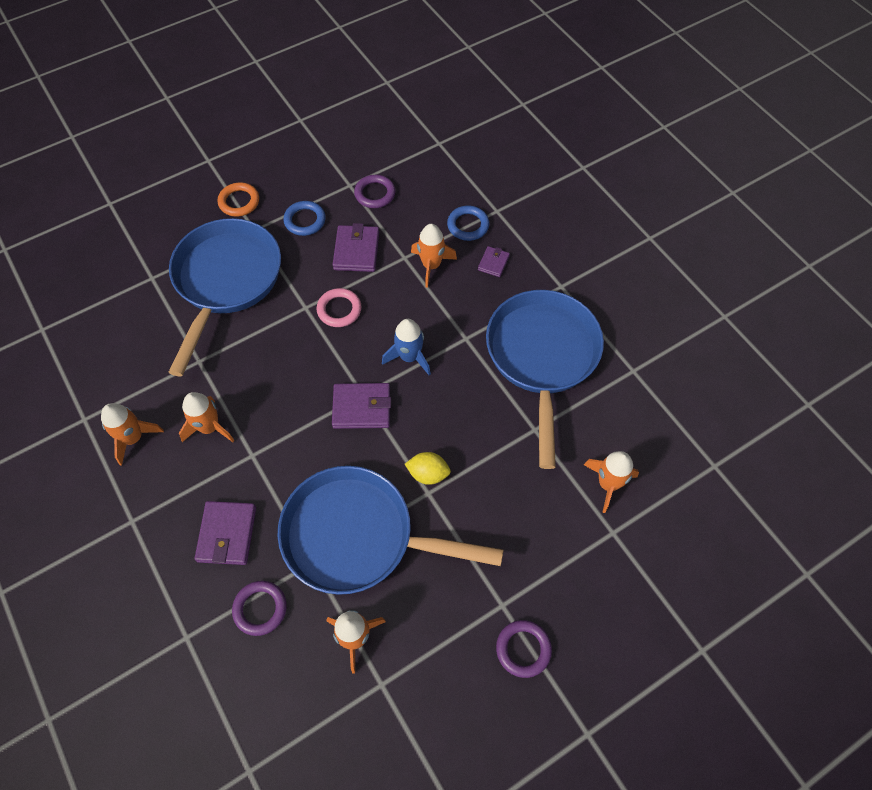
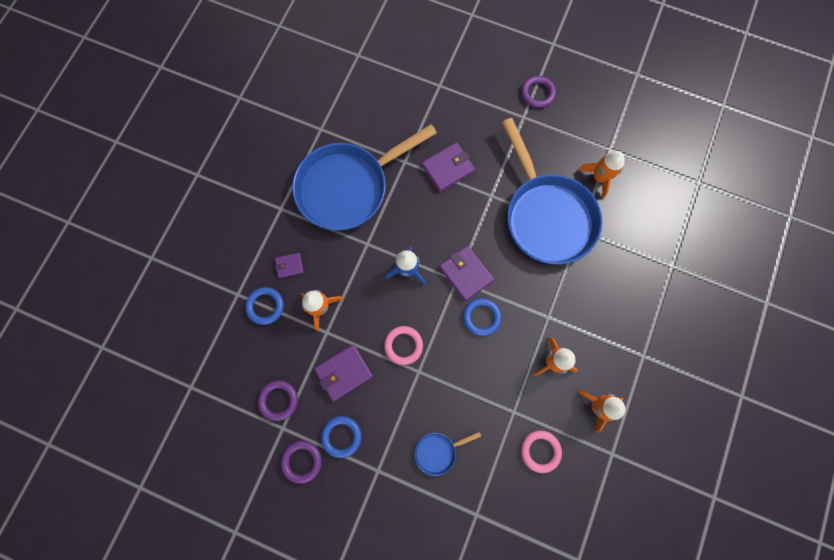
camera: 125 degrees left, 15 degrees up
blue pan [168,218,281,376] -> blue pan [415,432,481,476], size x0.40
purple wallet [195,501,256,565] -> purple wallet moved to [422,142,475,192]
orange ring [218,182,259,217] -> none
purple ring [232,581,287,636] -> purple ring moved to [281,441,322,484]
yellow lemon [405,452,451,485] -> none
orange rocket [584,451,639,513] -> none
none -> blue ring [463,298,502,336]
none -> pink ring [521,430,562,473]

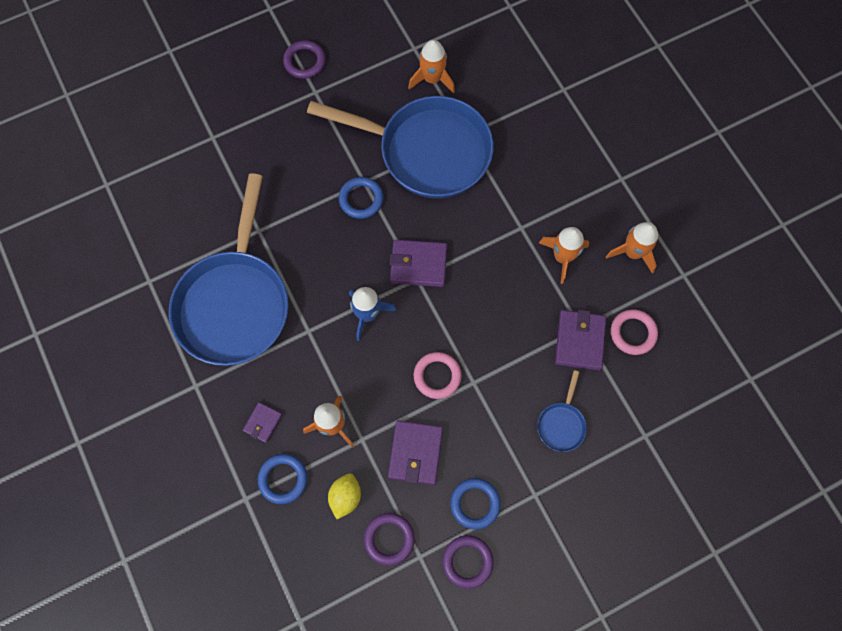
camera: 50 degrees left, 5 degrees down
purple wallet [422,142,475,192] -> purple wallet moved to [555,310,606,371]
blue ring [463,298,502,336] -> blue ring moved to [339,177,383,219]
none -> yellow lemon [328,473,361,519]

